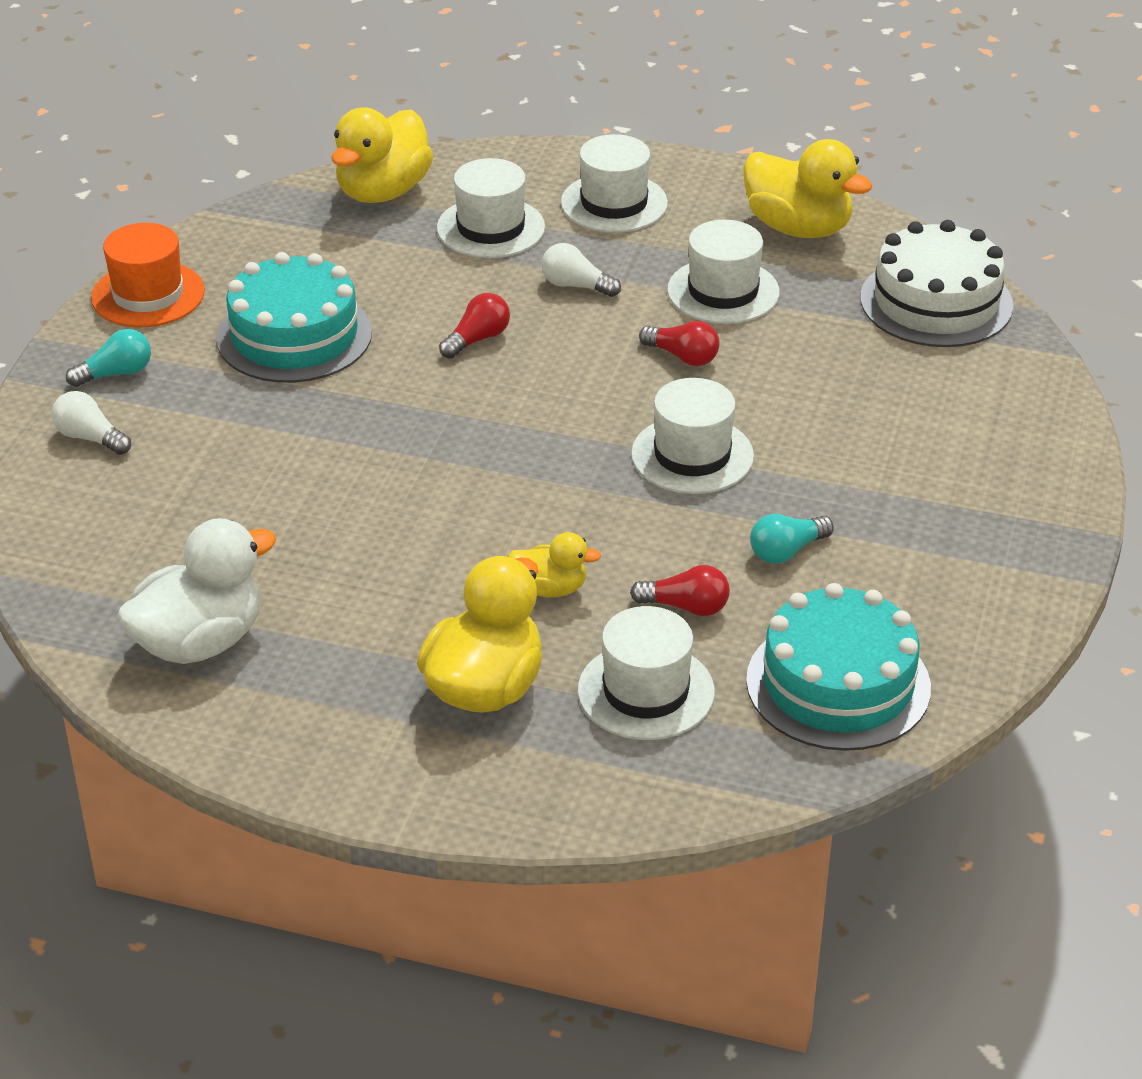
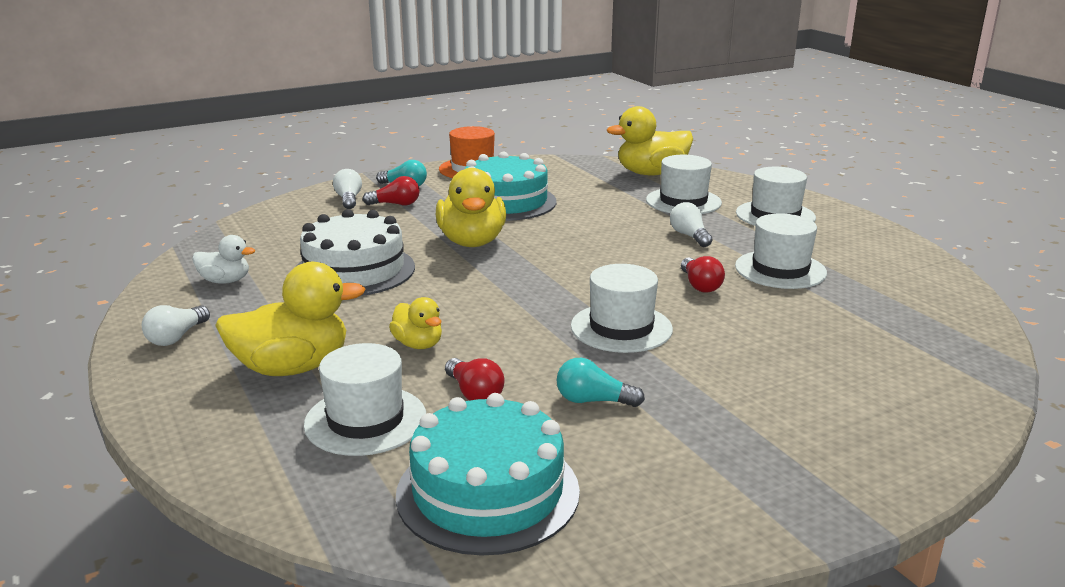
camera: 45 degrees right, 15 degrees down
white duck [117,518,276,664] -> white duck [192,235,255,284], size x0.54
red light bulb [439,293,510,359] -> red light bulb moved to [363,176,420,205]
yellow duck [743,139,872,238] -> yellow duck moved to [436,168,506,247]
white cake [860,220,1013,347] -> white cake moved to [297,209,415,296]
none -> white light bulb [142,305,210,346]

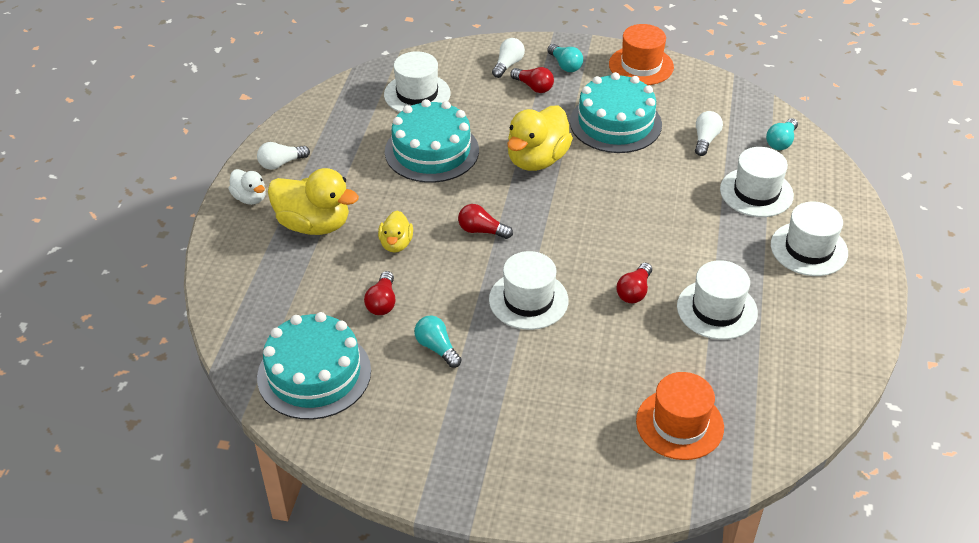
camera: 40 degrees right, 20 degrees up
white duck [192,235,255,284] -> white duck moved to [228,169,266,205]
white cake [297,209,415,296] -> turquoise cake [385,99,479,183]
white hat [304,343,426,456] -> white hat moved to [384,51,451,112]
yellow duck [607,106,693,176] -> turquoise light bulb [766,118,798,150]
white light bulb [670,202,712,247] -> white light bulb moved to [695,111,723,156]
none -> red light bulb [458,204,513,239]
none -> orange hat [636,372,724,460]

